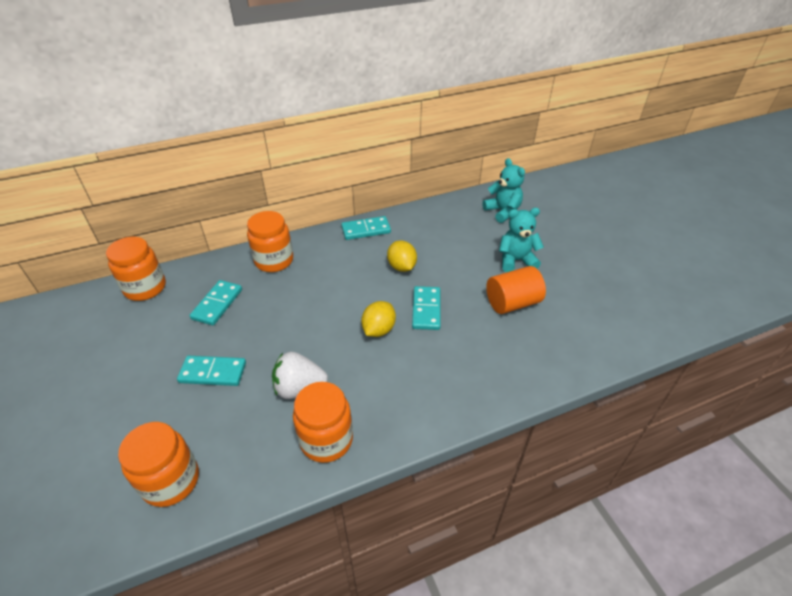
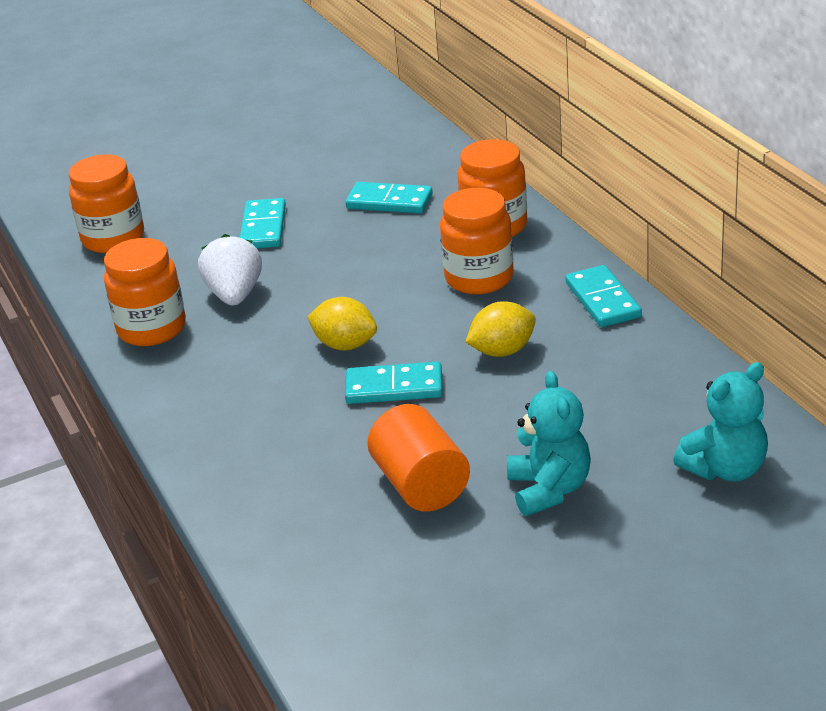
camera: 90 degrees right, 10 degrees down
orange jar [106,237,166,301] -> orange jar moved to [440,188,514,294]

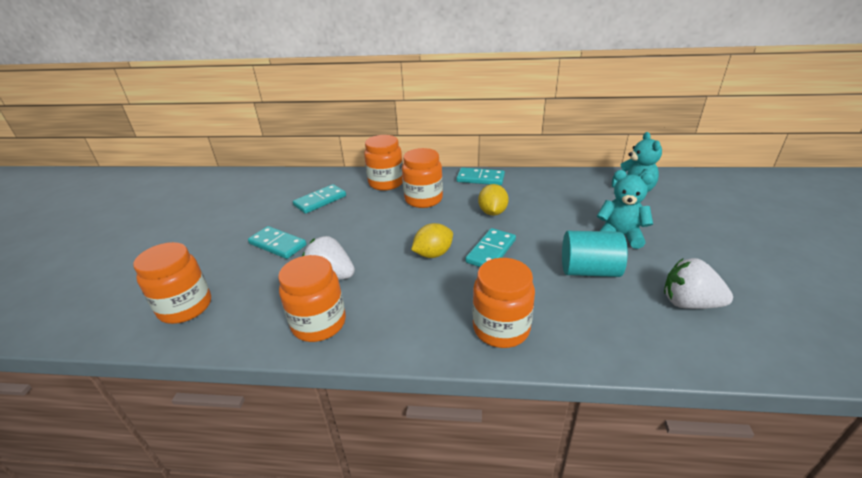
camera: 60 degrees left, 0 degrees up
orange cylinder [367,404,470,512] -> turquoise cylinder [562,231,628,277]
none -> orange jar [473,258,535,348]
none -> white strawberry [664,258,733,309]

